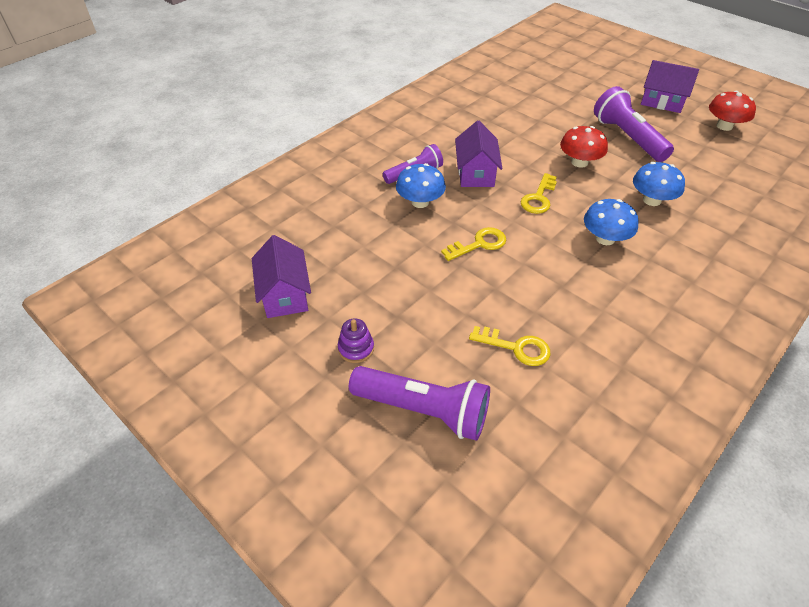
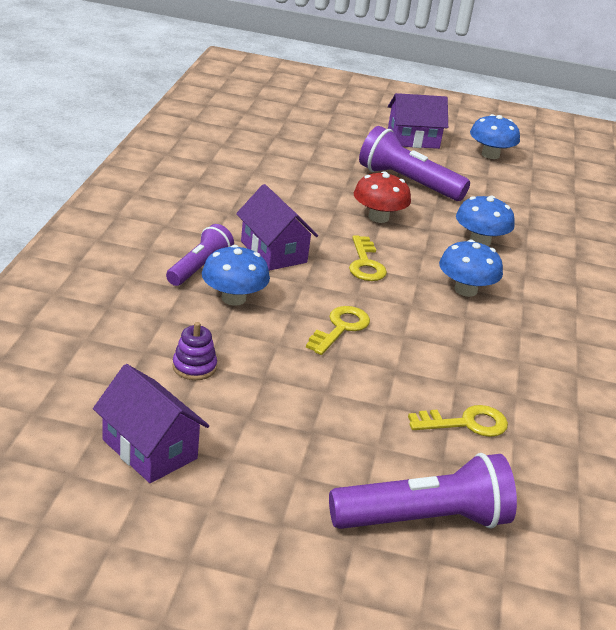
camera: 35 degrees left, 15 degrees down
purple stacking toy [338,318,374,363] -> purple stacking toy moved to [172,322,217,380]
red mushroom [709,91,756,131] -> blue mushroom [470,114,520,159]

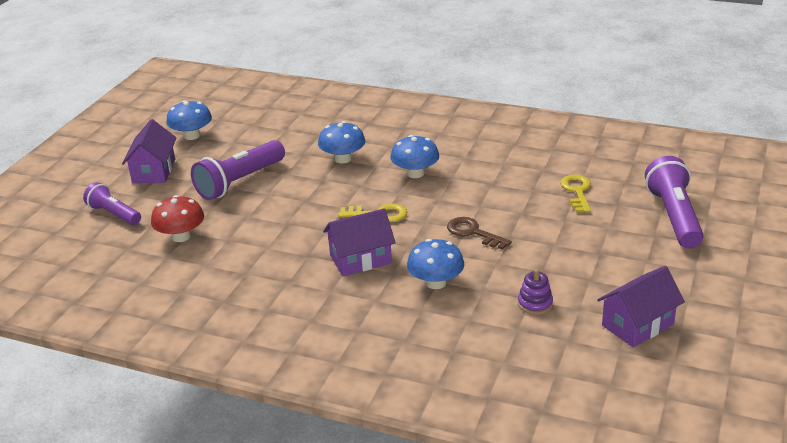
camera: 75 degrees left, 0 degrees up
purple flashlight [166,224,234,286] -> purple flashlight moved to [83,182,141,225]
yellow key [306,306,370,355] -> brown key [447,217,512,250]
red mushroom [354,171,411,223] -> red mushroom moved to [151,195,204,242]

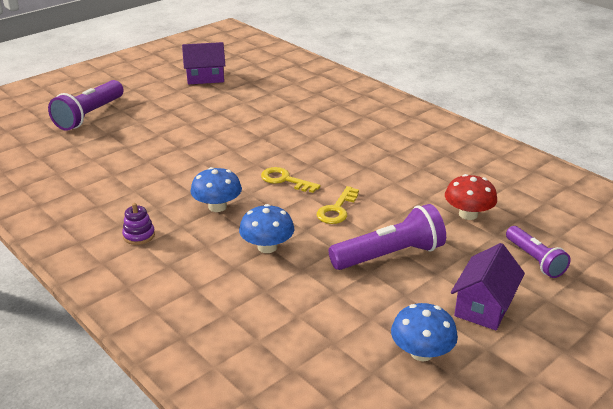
camera: 155 degrees left, 0 degrees up
purple house [323,208,395,276] -> none
blue mushroom [407,239,464,289] -> none
brown key [447,217,512,250] -> none
purple stacking toy [518,269,553,315] -> purple stacking toy moved to [122,203,155,245]
yellow key [560,175,591,213] -> yellow key moved to [317,186,359,224]

